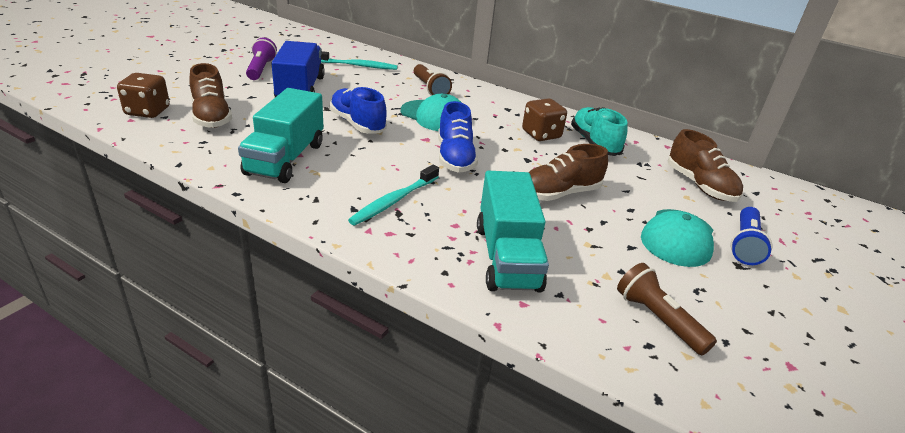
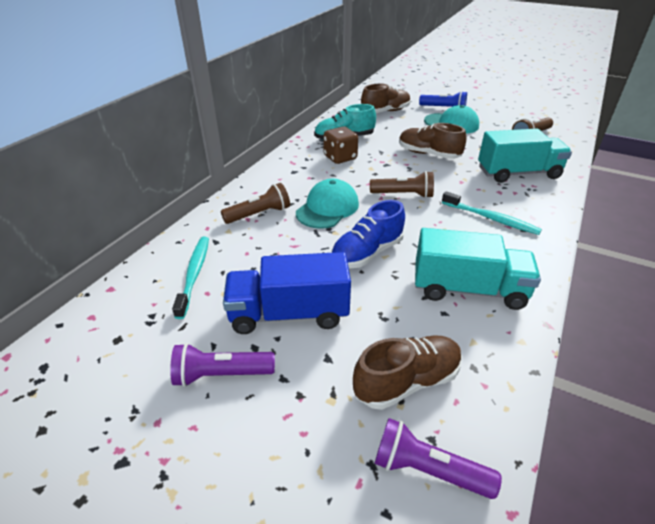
camera: 90 degrees left, 5 degrees up
brown dice [117,73,170,118] -> purple flashlight [375,418,502,499]
blue shoe [438,101,478,173] -> brown flashlight [370,171,434,198]
brown shoe [528,144,608,201] -> brown shoe turned 150 degrees clockwise [399,123,466,159]

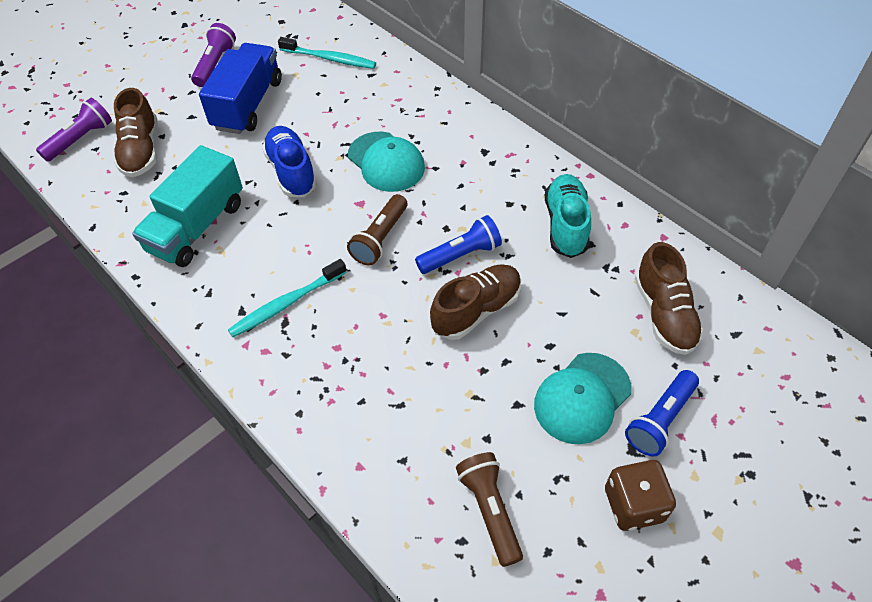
camera: 110 degrees right, 15 degrees up
brown flashlight [221,183,290,224] -> none
brown dice [324,126,358,164] -> brown dice moved to [605,460,676,531]
turquoise truck [478,129,572,183] -> none
none -> blue flashlight [415,215,502,274]

